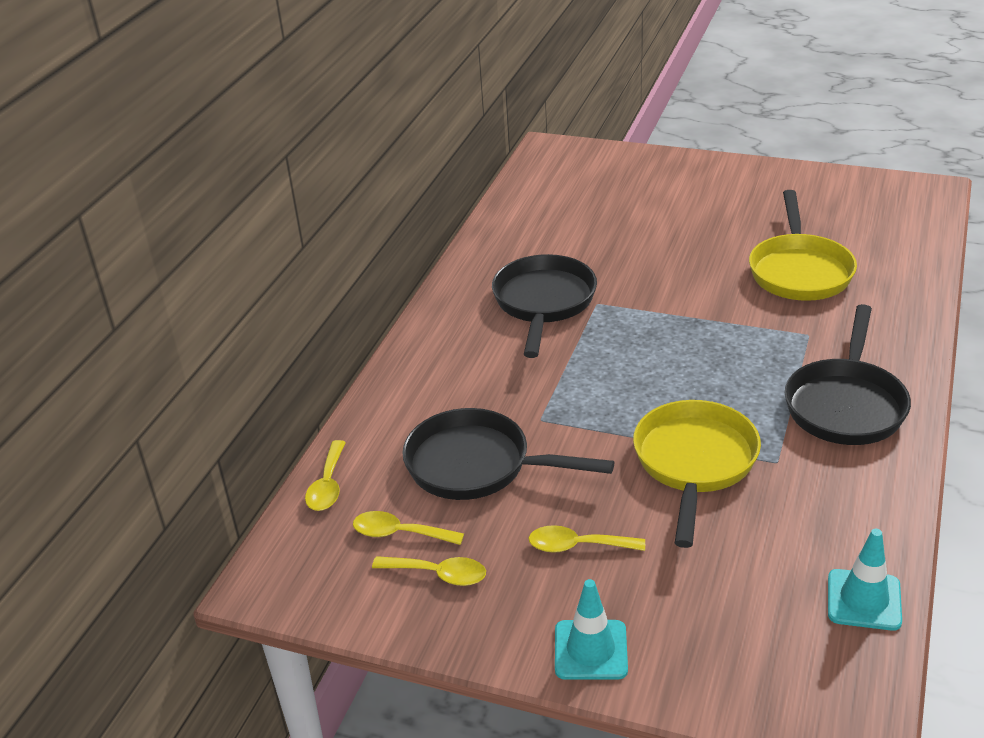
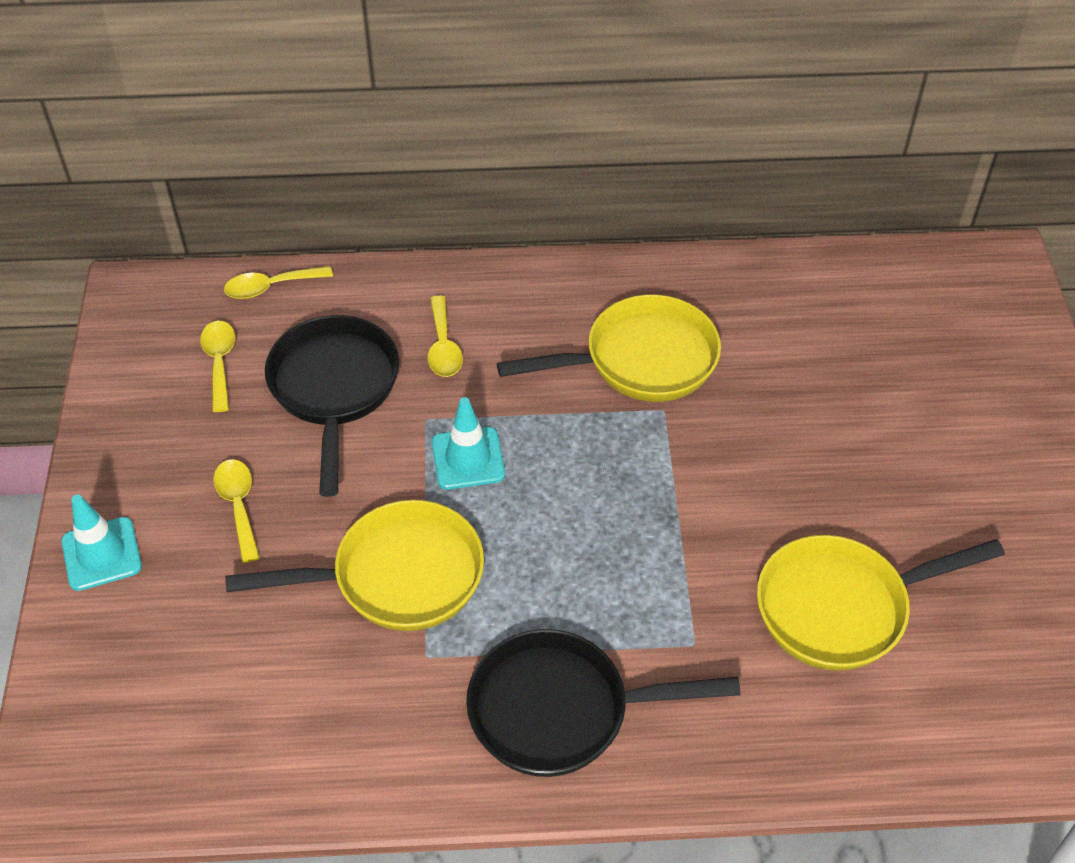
camera: 65 degrees right, 15 degrees up
yellow spoon [372,556,486,586] -> yellow spoon moved to [428,295,463,377]
black pan [492,254,597,358] -> yellow pan [497,295,721,402]
turquoise traffic cone [828,529,902,631] -> turquoise traffic cone moved to [432,397,505,489]

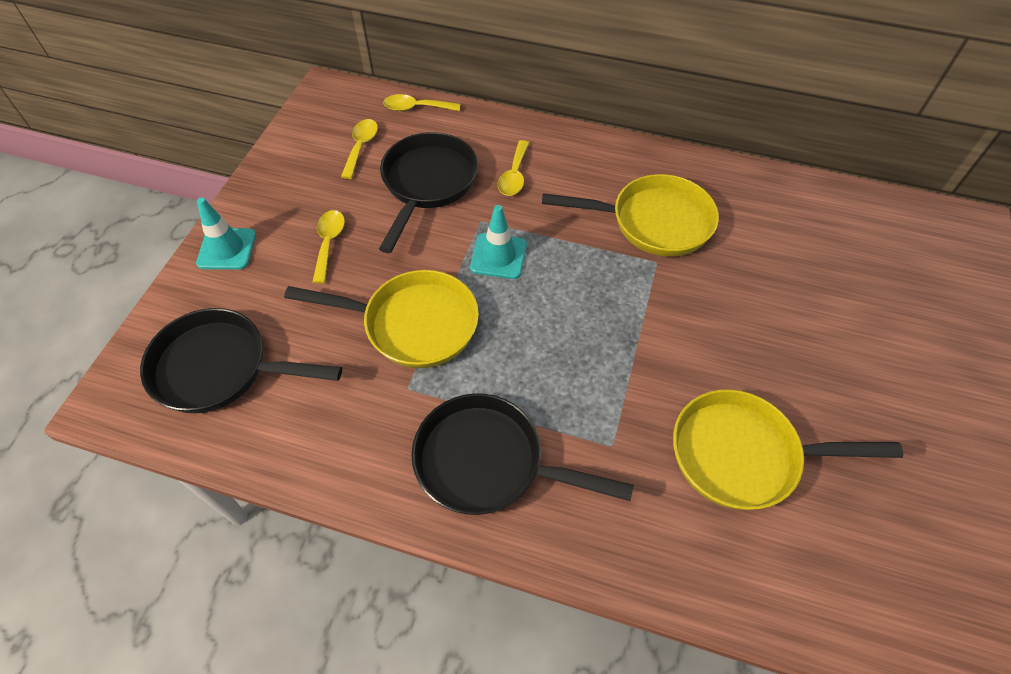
camera: 20 degrees right, 5 degrees up
none -> black pan [140,308,342,413]

